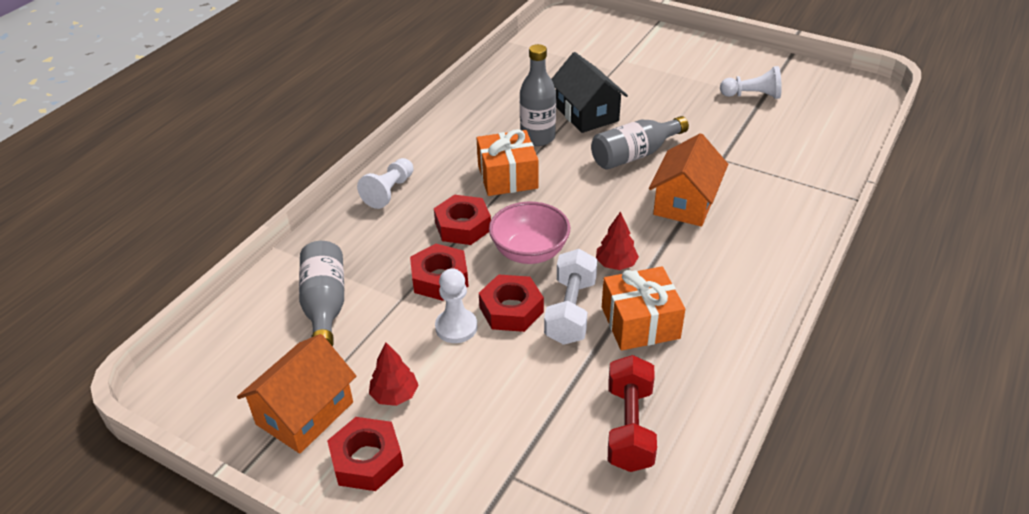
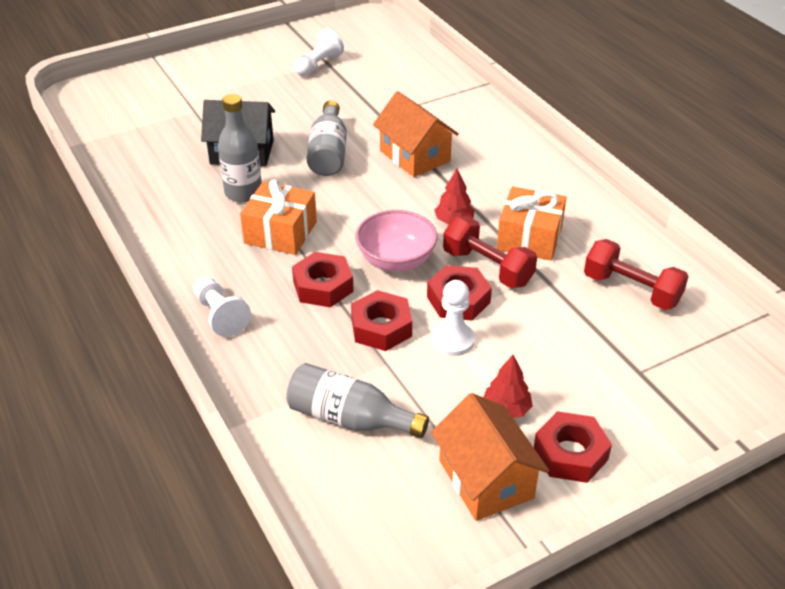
camera: 60 degrees left, 0 degrees up
white dumbbell [544,249,598,345] -> red dumbbell [443,217,537,288]

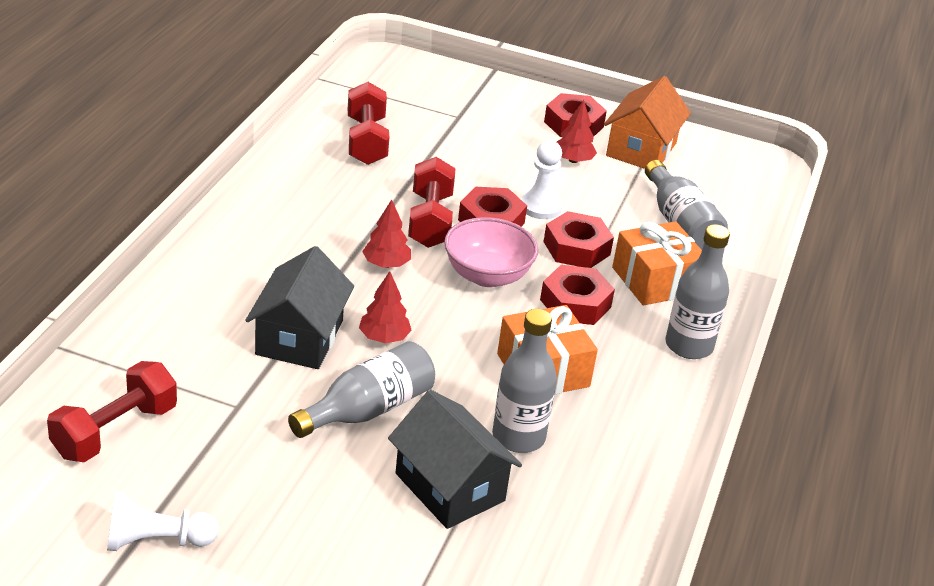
camera: 135 degrees left, 5 degrees down
white pawn [193,276,251,337] -> grey bottle [665,224,730,359]
orange house [373,91,459,177] -> black house [245,246,354,369]
orange gift [497,187,567,261] -> orange gift moved to [612,221,702,306]
none -> red dumbbell [47,361,177,462]
none -> red tree [359,271,412,343]

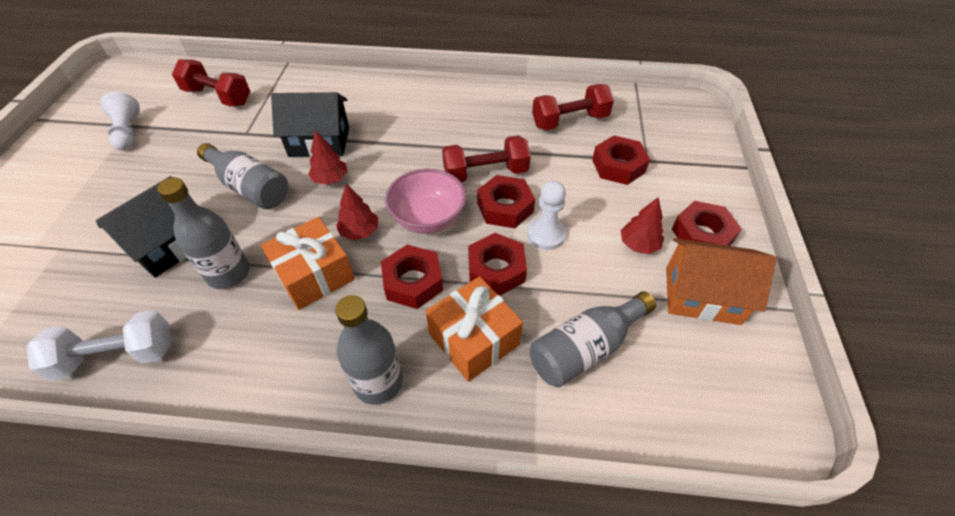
camera: 80 degrees right, 15 degrees up
red tree [362,199,411,268] -> red tree moved to [336,184,378,240]
none -> white dumbbell [27,310,171,381]
none -> red nut [592,135,650,185]

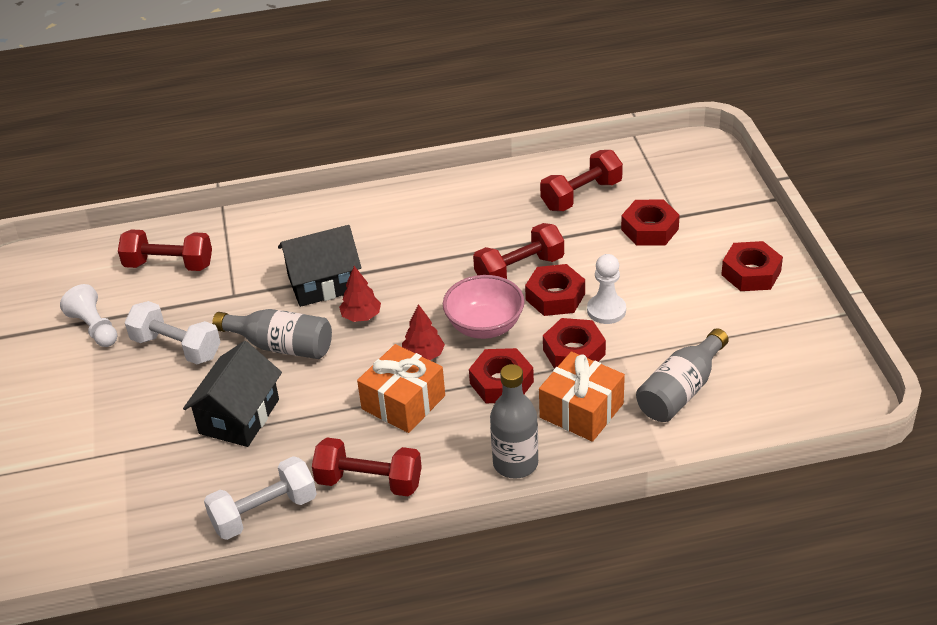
camera: 15 degrees left, 10 degrees down
grey bottle [157,177,250,289] -> none
red tree [621,198,664,254] -> none
orange house [666,238,776,325] -> none
none -> white dumbbell [125,301,221,364]
none -> red dumbbell [312,438,422,496]

